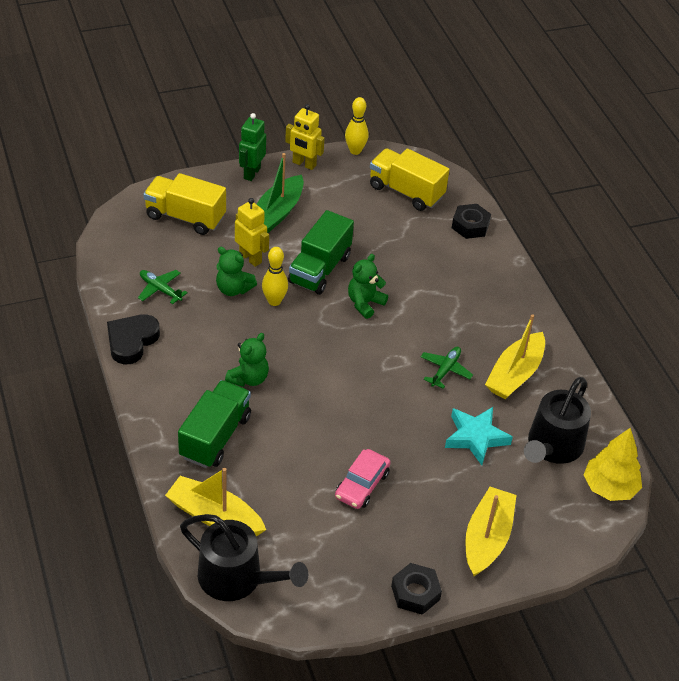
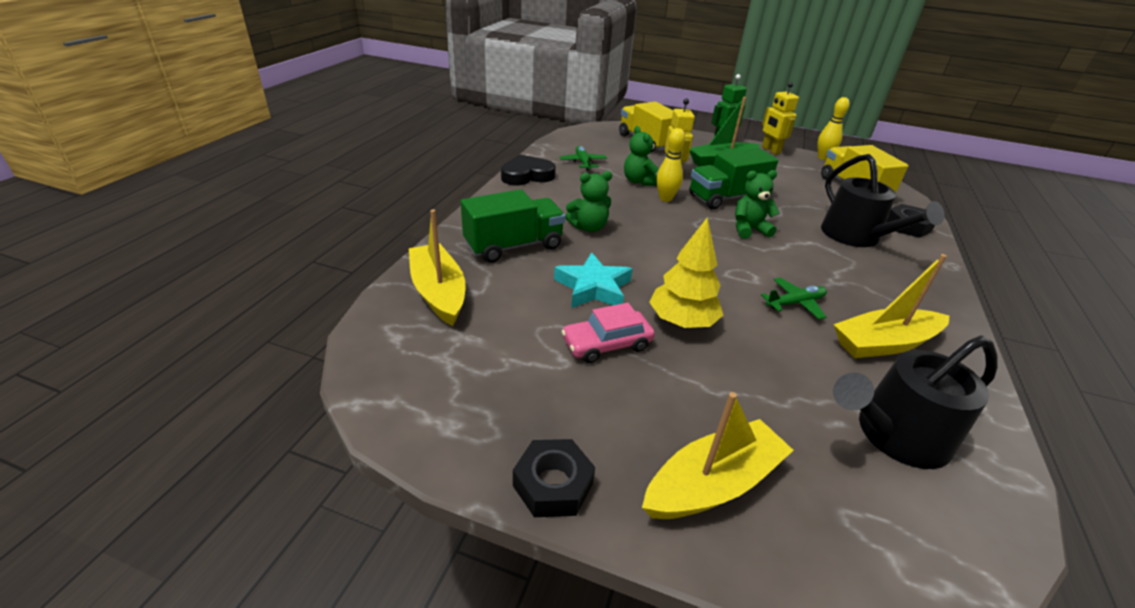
camera: 40 degrees right, 10 degrees down
black watering can [180,514,308,601] -> black watering can moved to [821,154,944,247]
turquoise star [445,407,513,465] -> turquoise star moved to [554,252,633,308]
yellow tree [584,427,642,501] -> yellow tree moved to [649,217,723,328]

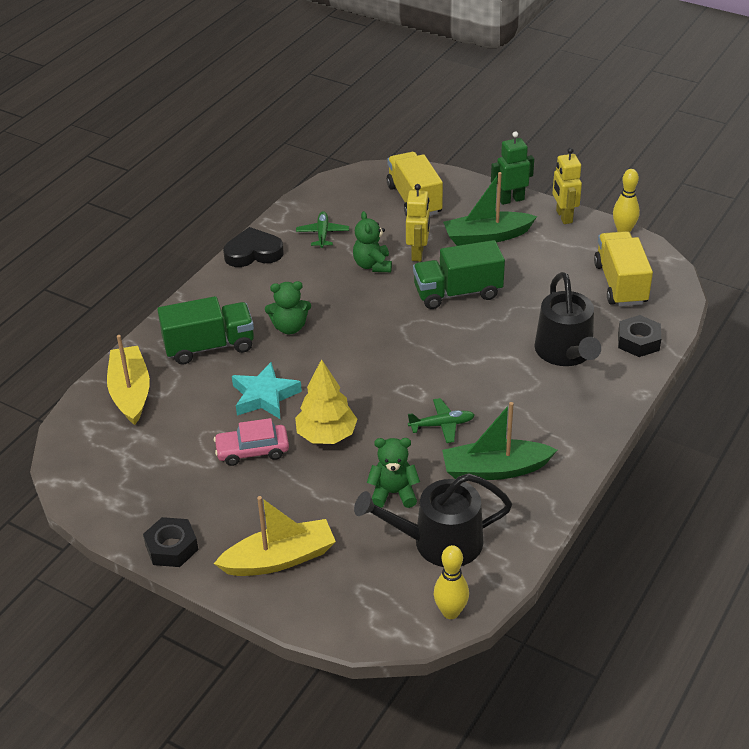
camera: 15 degrees right, 5 degrees up
yellow bowling pin [656,128,685,202] -> yellow bowling pin moved to [433,545,469,619]
green teddy bear [735,170,779,239] -> green teddy bear moved to [367,438,420,508]
yellow boat [834,254,949,358] -> green boat [442,402,557,480]

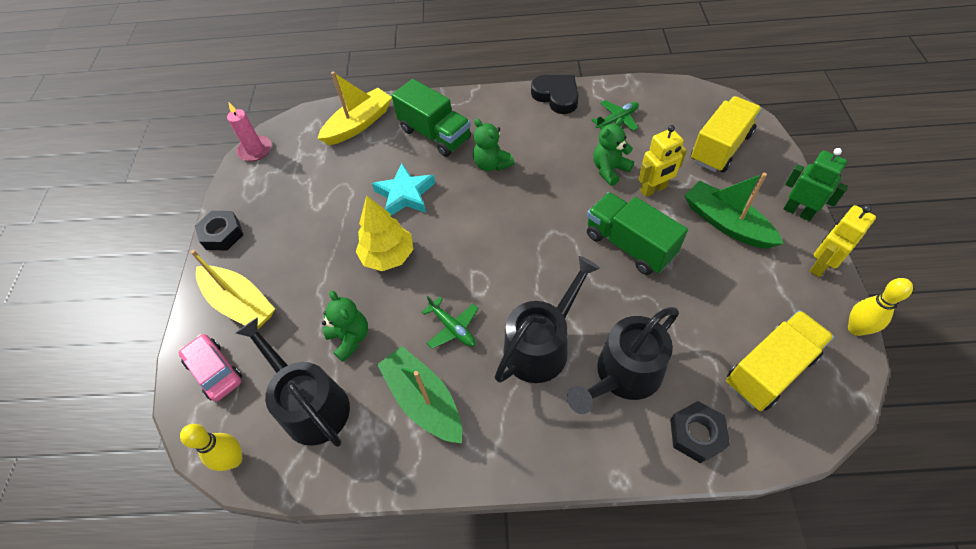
camera: 60 degrees right, 15 degrees up
pink car [214,418,289,466] -> pink car moved to [179,334,242,402]
none -> pink candle [227,103,271,162]
none -> black watering can [495,256,600,383]

